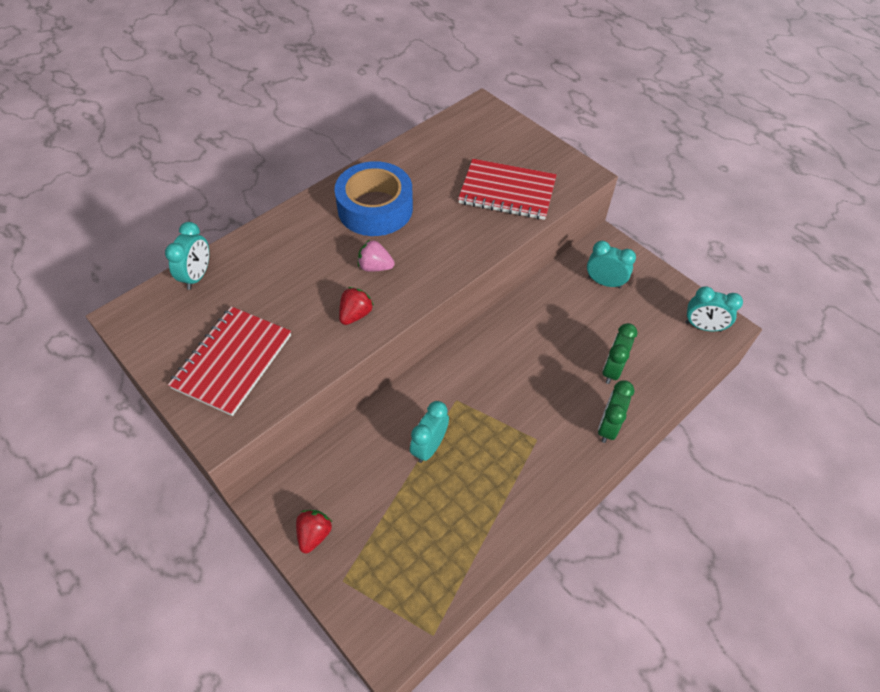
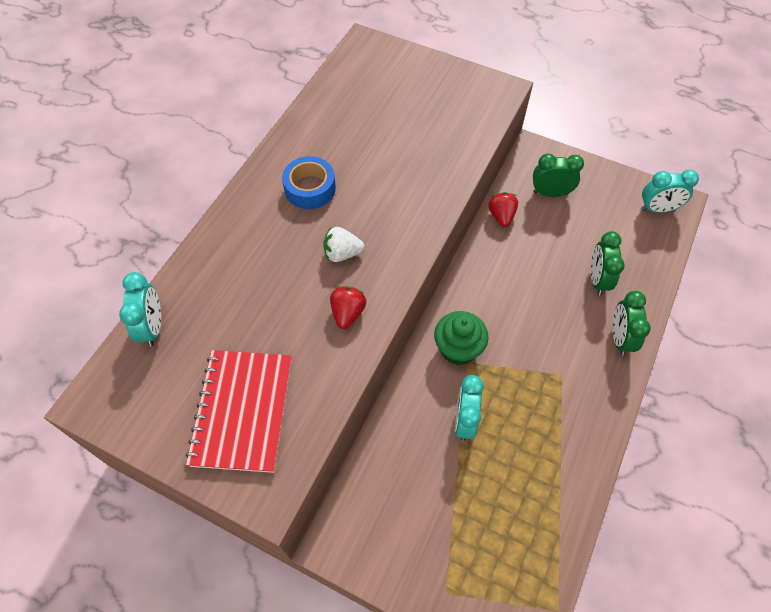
camera: 20 degrees left, 5 degrees up
red strawberry [296,510,332,553] -> red strawberry moved to [488,192,518,227]
blue tape [334,161,413,236] -> blue tape [282,156,336,209], size x0.61
pink strawberry [358,240,395,272] -> white strawberry [323,227,364,262]
red notebook [458,159,557,220] -> none
turquoise clock [587,241,636,289] -> green clock [533,153,584,197]
none -> green cupcake [434,311,489,365]

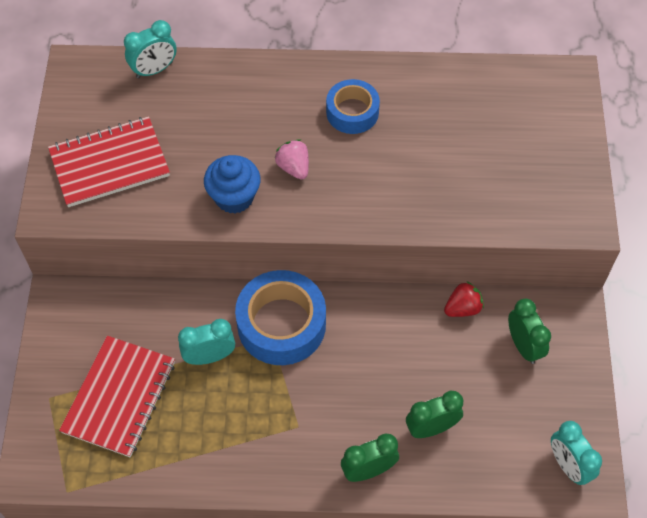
camera: 65 degrees right, 0 degrees up
white strawberry [323,227,364,262] -> pink strawberry [274,139,309,180]
red strawberry [330,286,367,329] -> blue cupcake [204,155,260,213]
green cupcake [434,311,489,365] -> blue tape [235,270,326,365]
none -> red notebook [59,336,175,457]

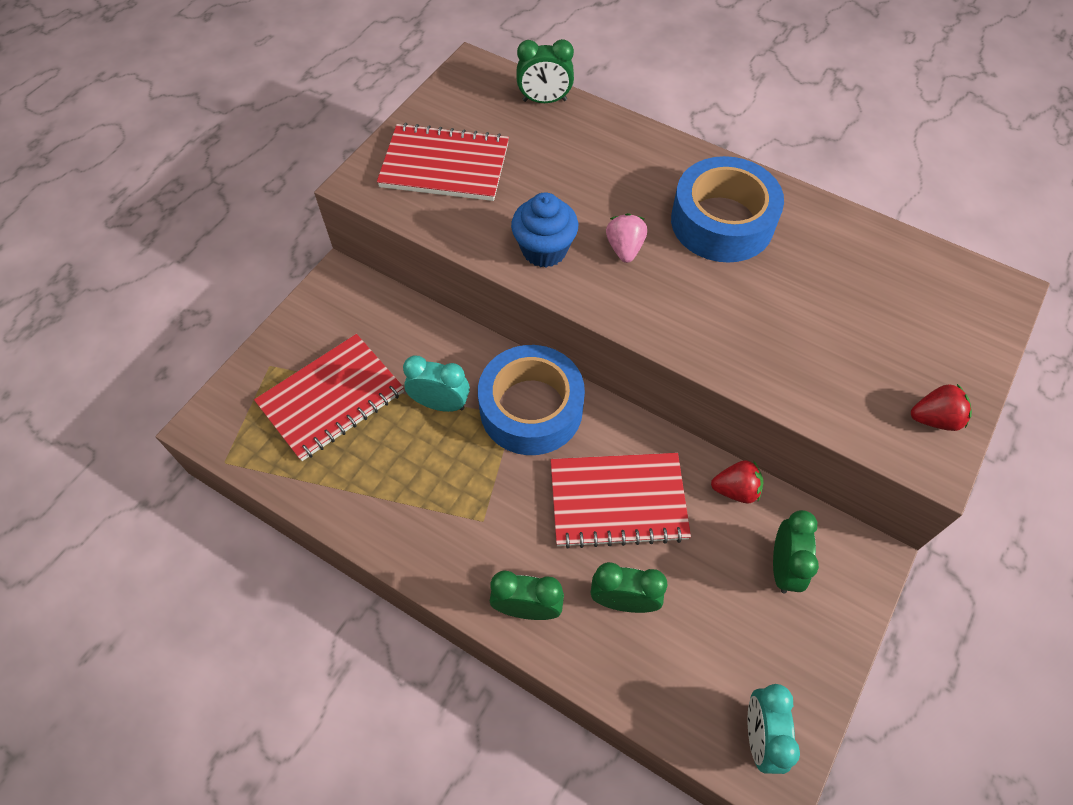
camera: 30 degrees right, 0 degrees up
turquoise clock [124,20,177,78] -> green clock [516,39,574,103]
blue tape [326,79,380,134] -> blue tape [671,156,784,263], size x1.63
none -> red notebook [550,453,691,549]
none -> red strawberry [911,384,972,431]

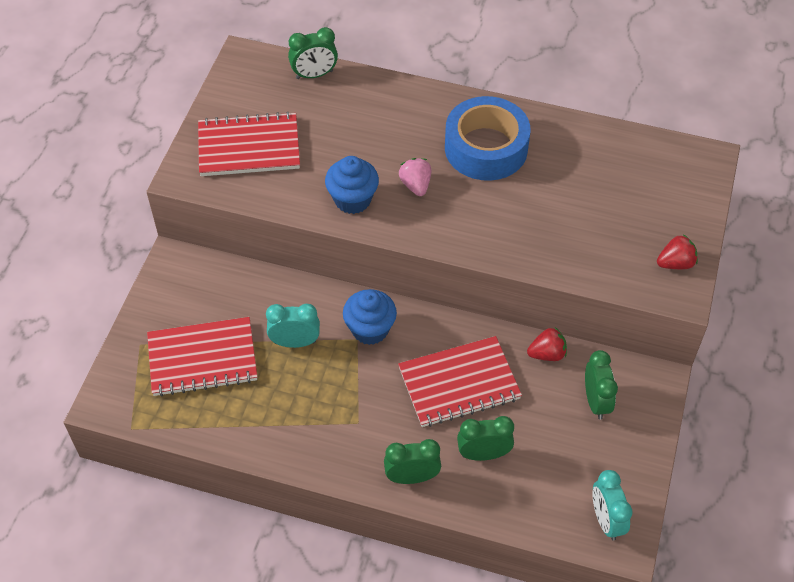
camera: 15 degrees left, 5 degrees down
red notebook [254,334,404,461] -> red notebook turned 45 degrees clockwise [147,317,258,397]
blue tape [478,345,585,455] -> blue cupcake [343,289,397,345]

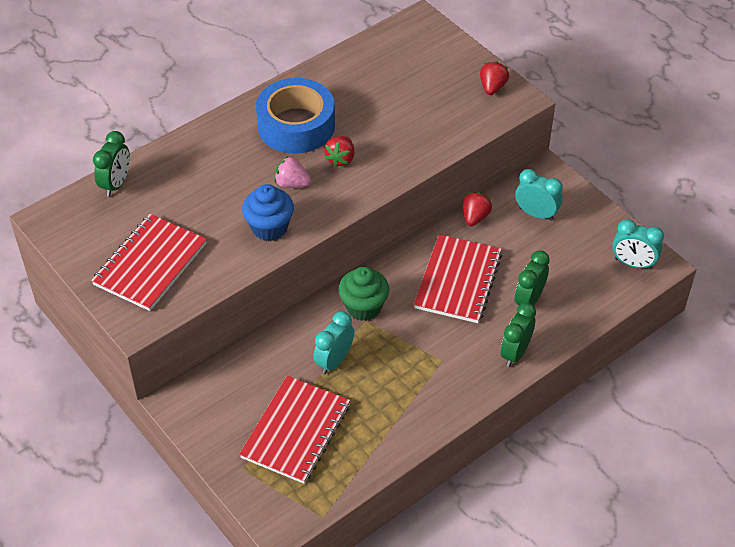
camera: 55 degrees left, 5 degrees down
blue cupcake [343,289,397,345] -> green cupcake [338,267,389,321]
green clock [585,350,618,420] -> turquoise clock [515,169,563,221]
none -> red strawberry [324,136,354,167]

